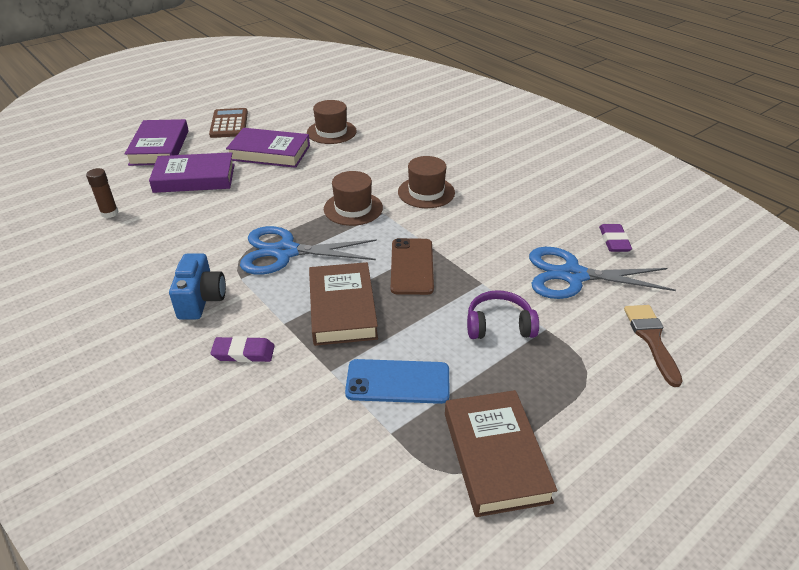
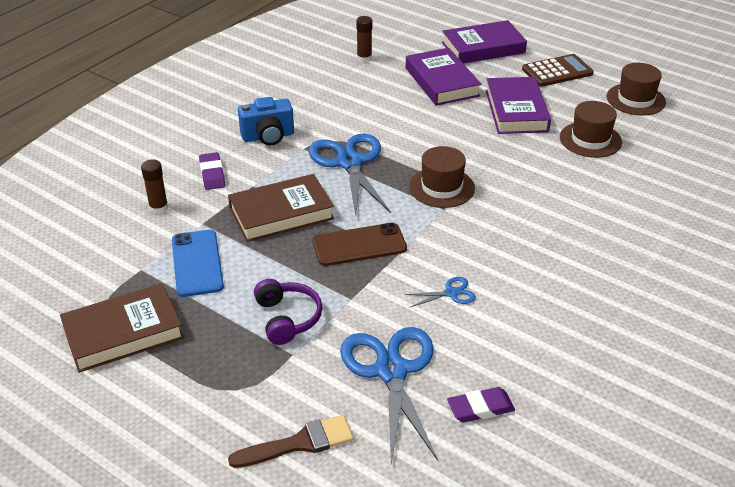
camera: 75 degrees right, 0 degrees up
brown hat [398,156,455,208] -> brown hat moved to [607,63,666,116]
none -> brown glue stick [141,160,168,214]
none -> blue scissors [405,277,476,307]

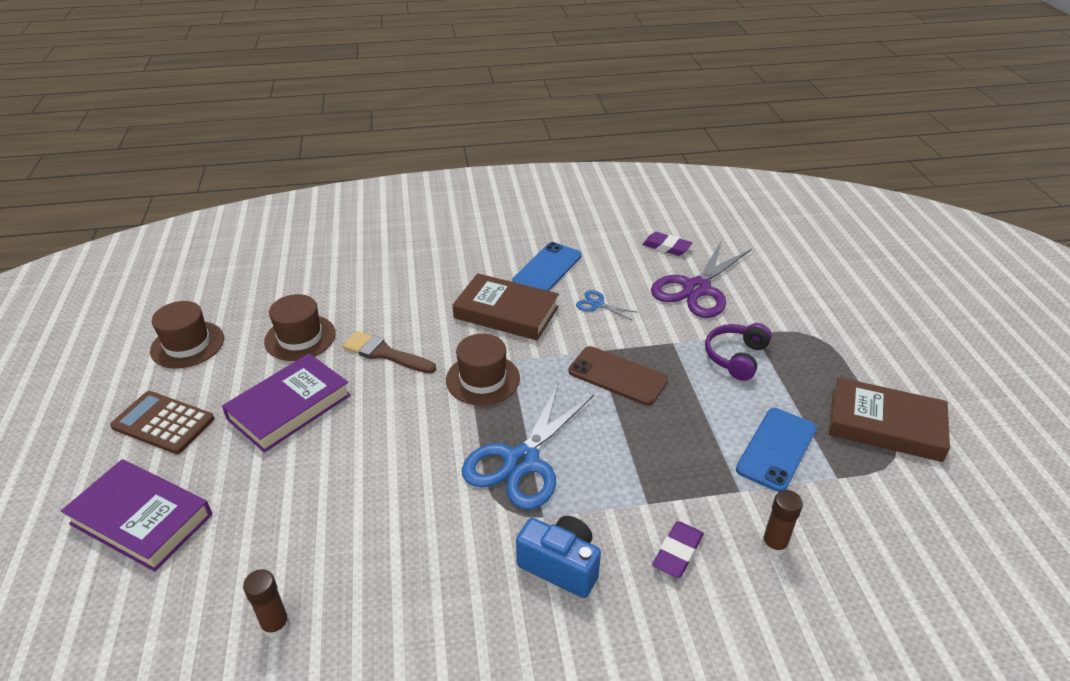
camera: 135 degrees left, 0 degrees up
brown book [228,174,334,242] -> brown book moved to [453,273,559,340]
brown brush [228,415,354,468] -> brown brush moved to [342,331,436,373]
blue scissors [340,327,438,464] -> purple scissors [651,240,752,318]
purple book [406,48,481,106] -> none
none -> blue phone [512,242,582,291]

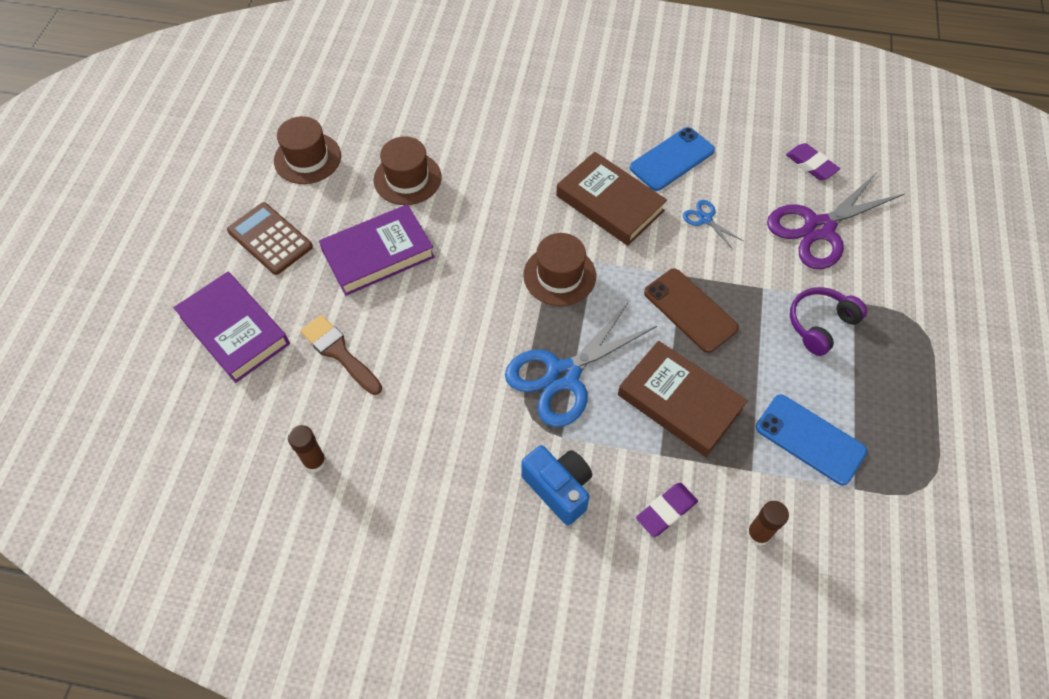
camera: 20 degrees right, 20 degrees up
brown brush [342,331,436,373] -> brown brush moved to [300,315,382,395]
blue phone [736,408,817,492] -> blue phone turned 75 degrees clockwise [756,394,867,485]
brown book [829,377,950,462] -> brown book moved to [618,341,748,457]

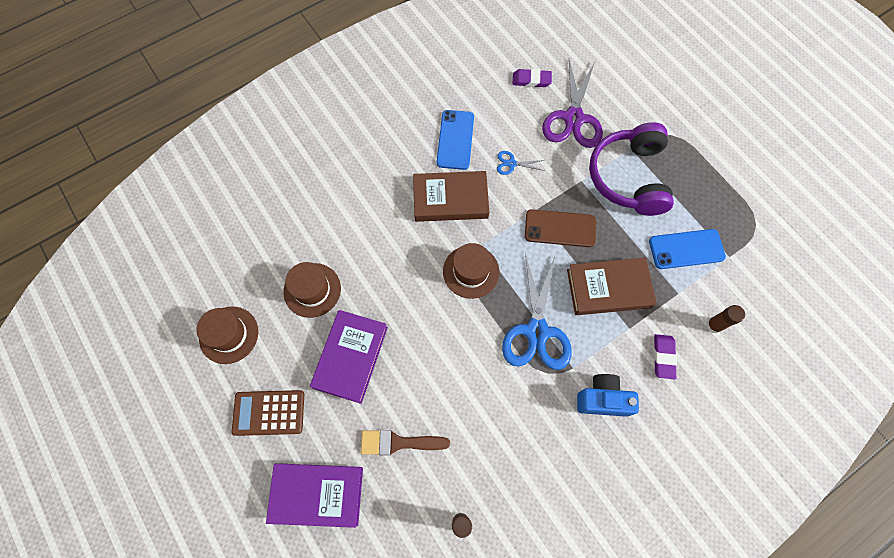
camera: 45 degrees left, 10 degrees up
purple headphones [790,287,867,356] -> purple headphones [589,122,674,216], size x1.79

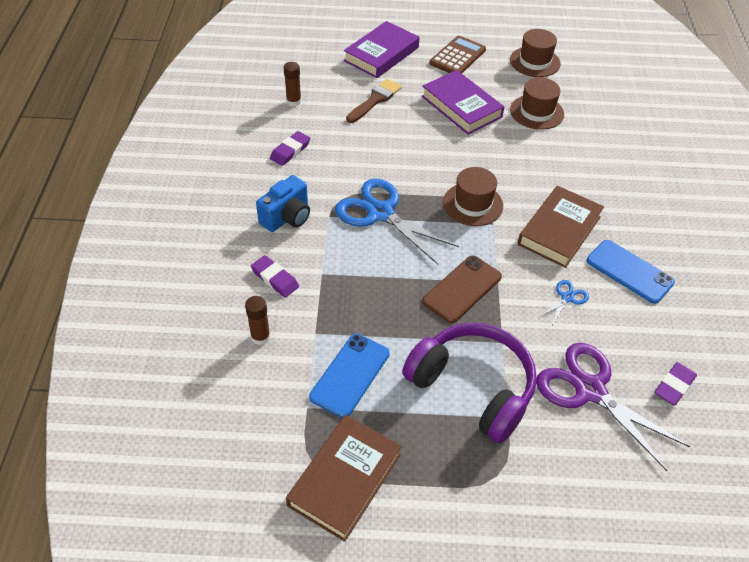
camera: 125 degrees right, 20 degrees down
brown book [567,258,657,315] -> brown book moved to [286,415,402,542]
none -> purple eraser [270,131,310,166]

